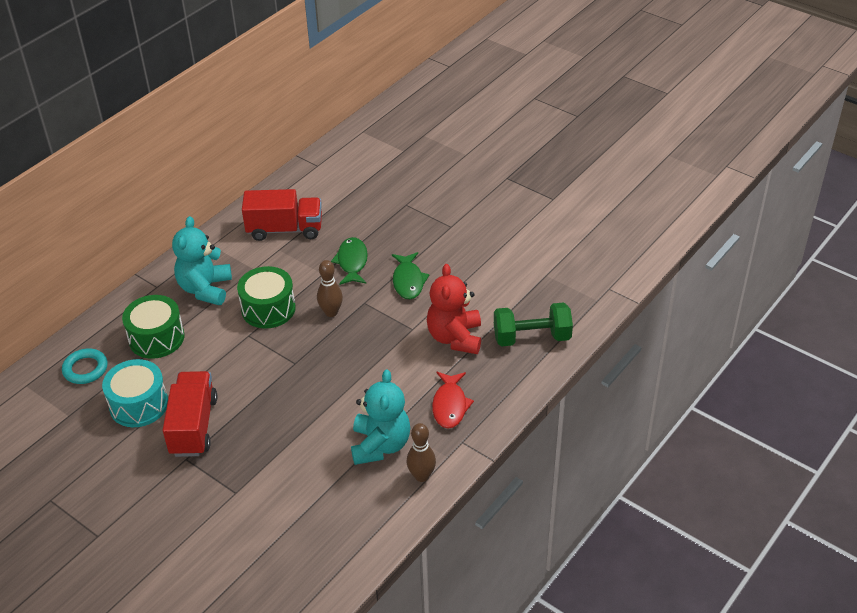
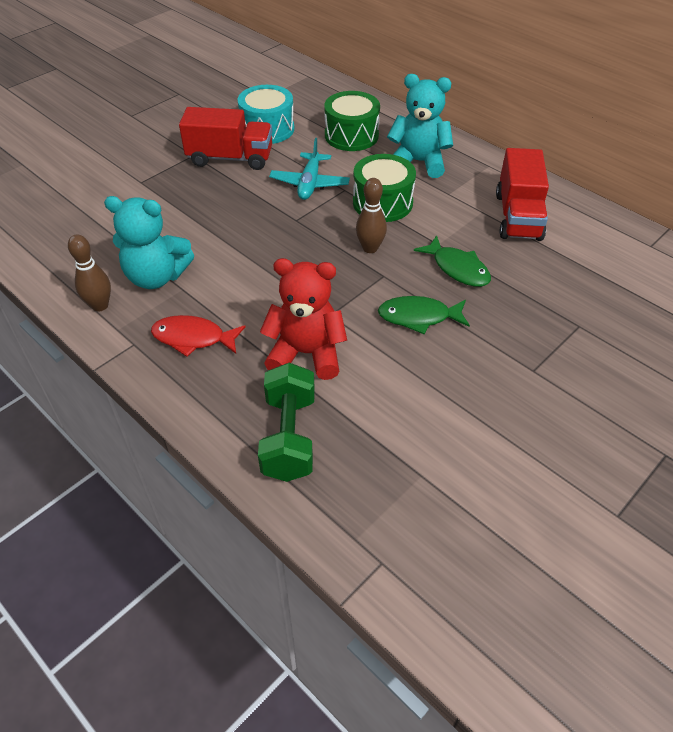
camera: 95 degrees right, 5 degrees up
turquoise ring [62,348,108,384] -> none
green fish [331,237,368,285] -> green fish turned 45 degrees clockwise [414,235,491,287]
none -> turquoise plane [269,138,350,200]

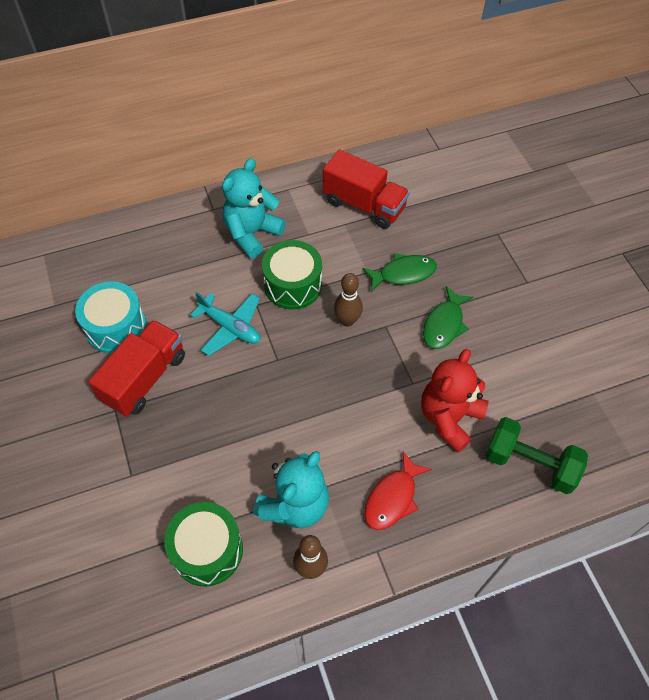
camera: 65 degrees left, 10 degrees up
green drum [324,91,380,151] -> green drum moved to [164,502,243,586]

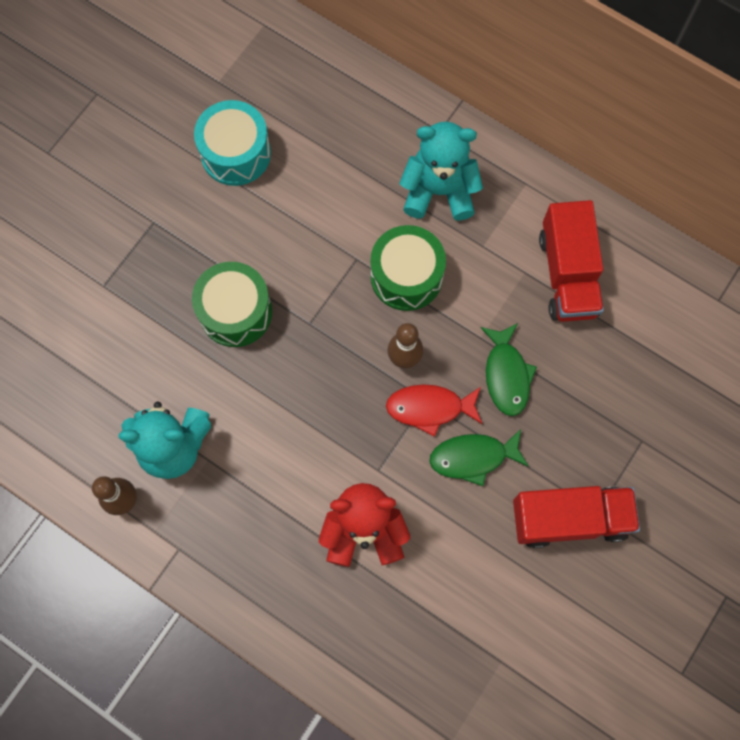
camera: 55 degrees right, 15 degrees up
red truck [88,320,185,417] -> red truck moved to [513,486,640,548]
green drum [164,502,243,586] -> green drum moved to [192,262,272,347]
turquoise plane [190,292,260,356] -> none
green fish [363,253,437,292] -> green fish turned 45 degrees clockwise [481,323,537,416]
red fish [365,451,432,530] -> red fish moved to [386,384,482,437]
green dumbbell [486,417,588,494] -> none

